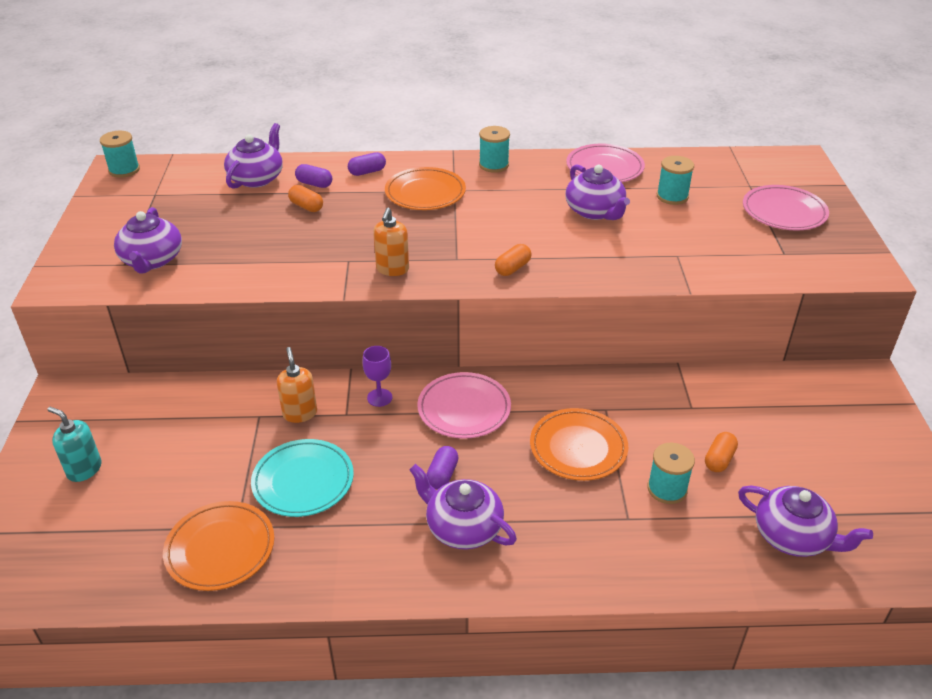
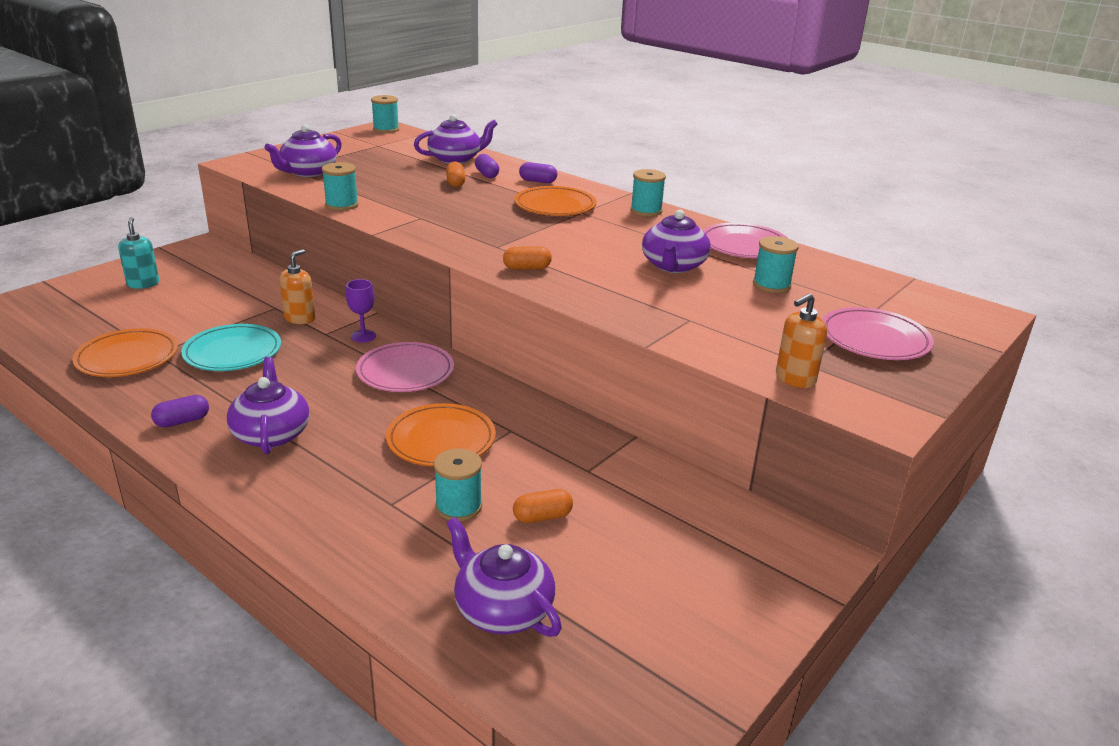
camera: 40 degrees right, 10 degrees down
orange soap dispenser [373,208,409,276] -> orange soap dispenser moved to [776,293,827,388]
purple capsule [426,446,459,489] -> purple capsule moved to [151,395,209,428]
purple teapot [738,485,873,557] -> purple teapot turned 150 degrees clockwise [447,517,562,637]
none -> turquoise spool [322,162,359,211]

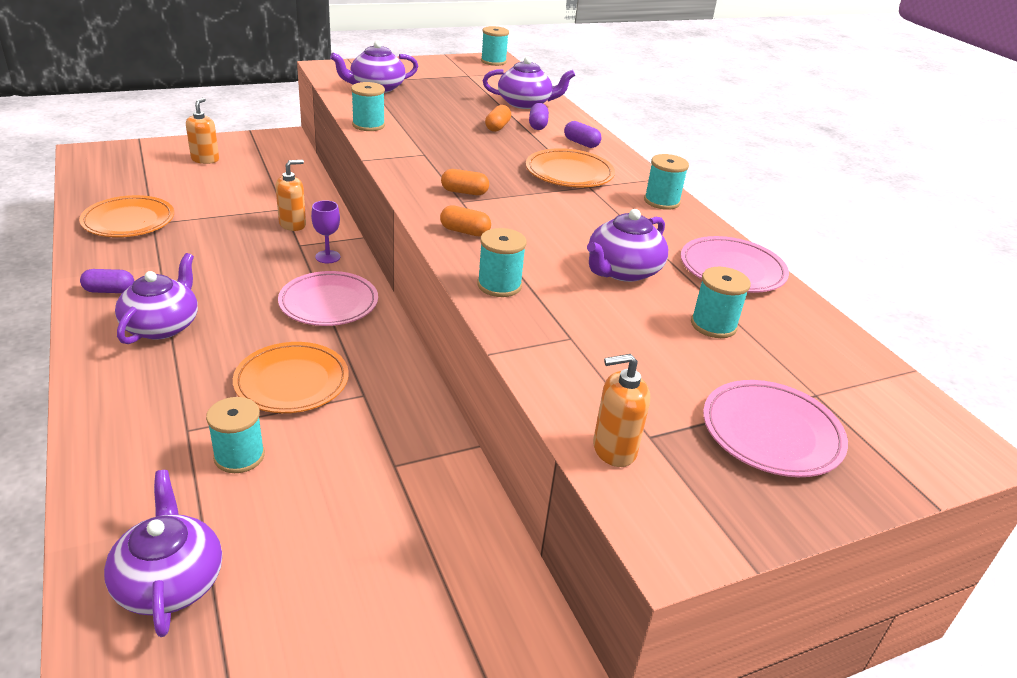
camera: 25 degrees right, 5 degrees up
turquoise soap dispenser [118,217,159,289] -> orange soap dispenser [186,98,219,164]
turquoise plate [181,324,281,371] -> none
orange capsule [513,489,573,523] -> orange capsule moved to [441,169,489,195]
none -> turquoise spool [477,228,527,297]

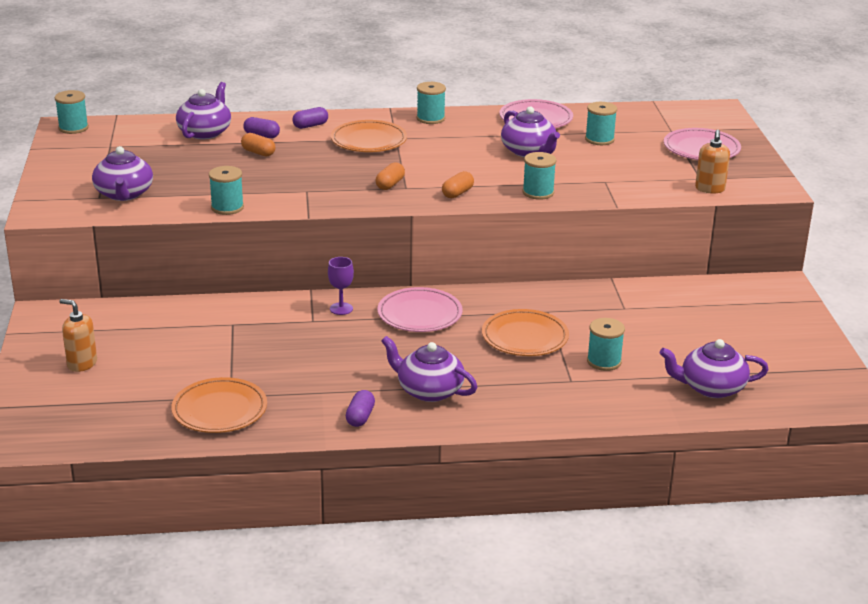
camera: 70 degrees left, 5 degrees down
orange soap dispenser [276,160,306,231] -> none

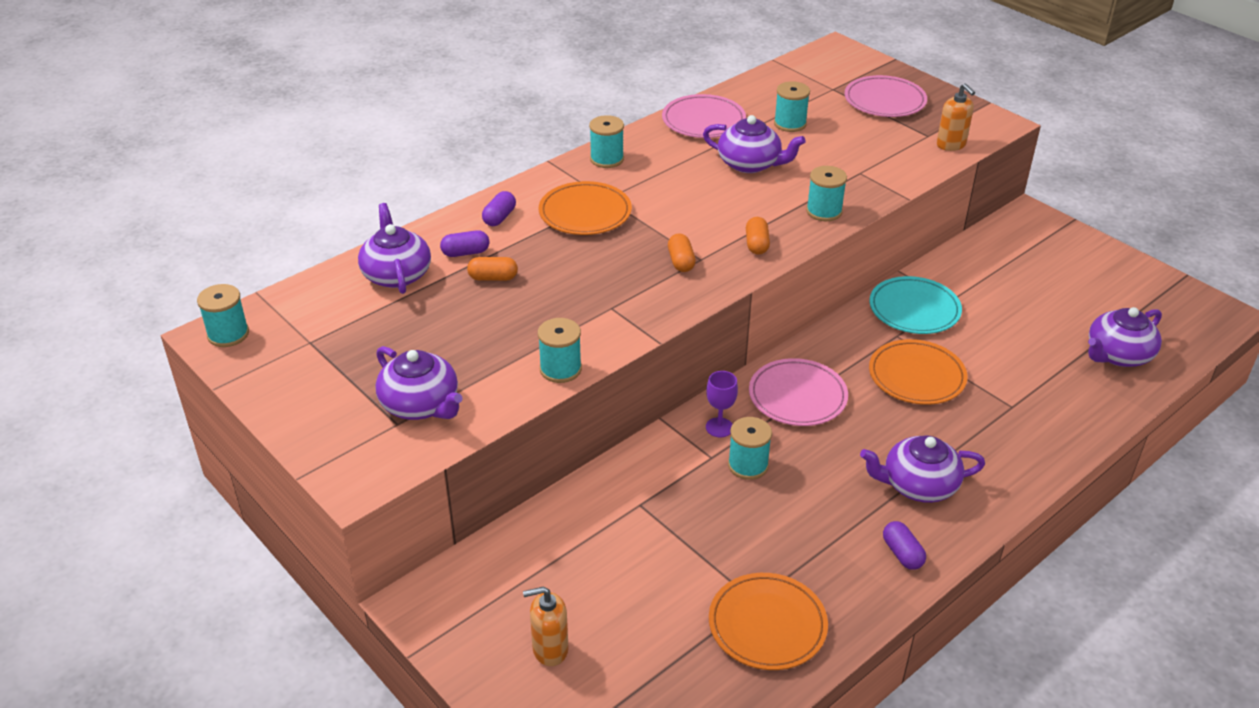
camera: 35 degrees left, 10 degrees up
turquoise spool [587,318,625,371] -> turquoise spool moved to [728,417,772,480]
none -> turquoise plate [869,276,962,334]

